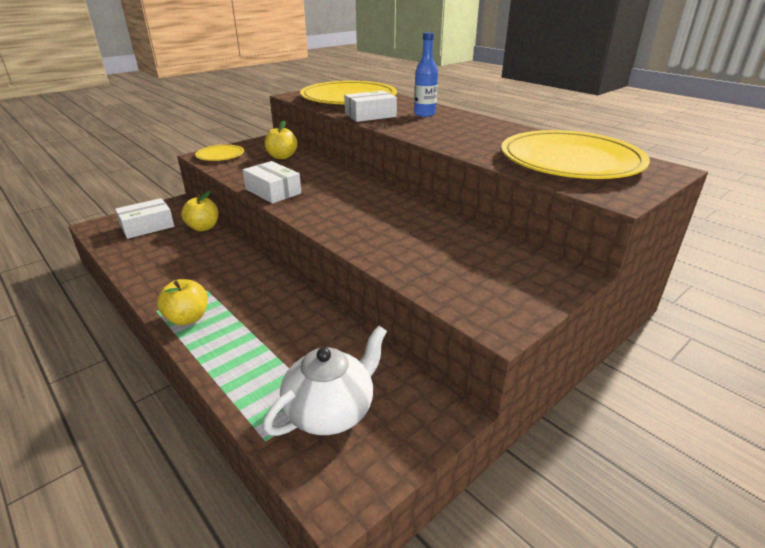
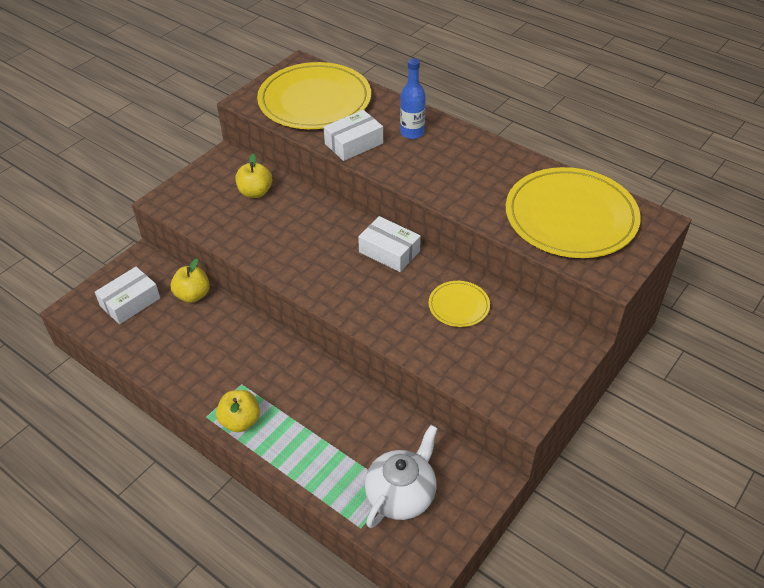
camera: 10 degrees left, 15 degrees up
yellow plate [195,145,244,161] -> yellow plate moved to [429,281,490,327]
white box [243,161,301,203] -> white box moved to [358,216,421,272]

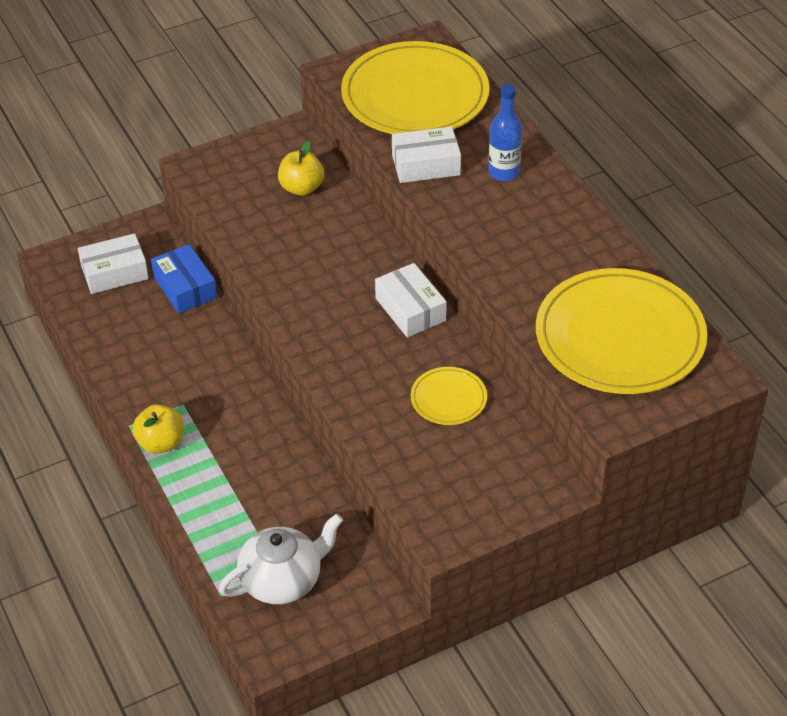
camera: 25 degrees right, 0 degrees up
yellow apple [171,259,210,303] -> blue box [151,244,217,314]

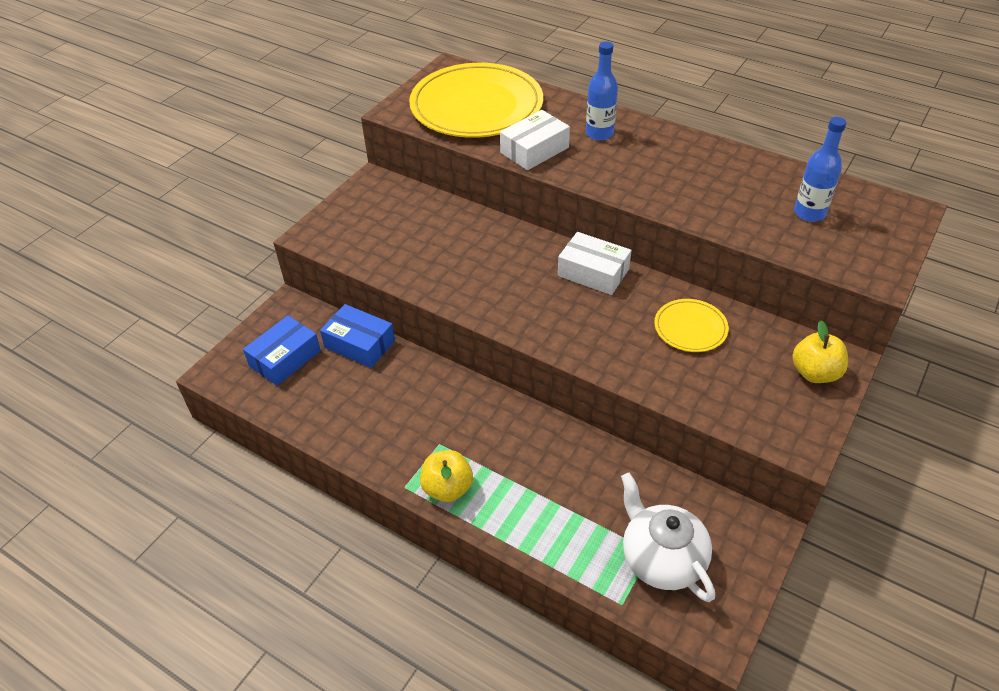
camera: 30 degrees left, 0 degrees up
white box [78,233,149,294] -> blue box [243,315,321,386]
white teapot [219,514,343,604] -> white teapot turned 60 degrees counterclockwise [621,473,715,602]
yellow apple [278,141,324,196] -> yellow apple moved to [792,321,848,383]
yellow plate [536,268,707,394] -> blue bottle [794,117,847,222]

